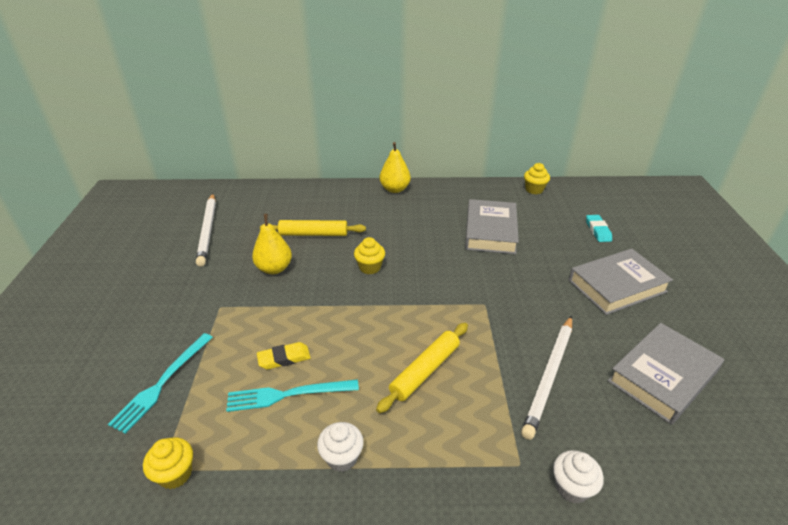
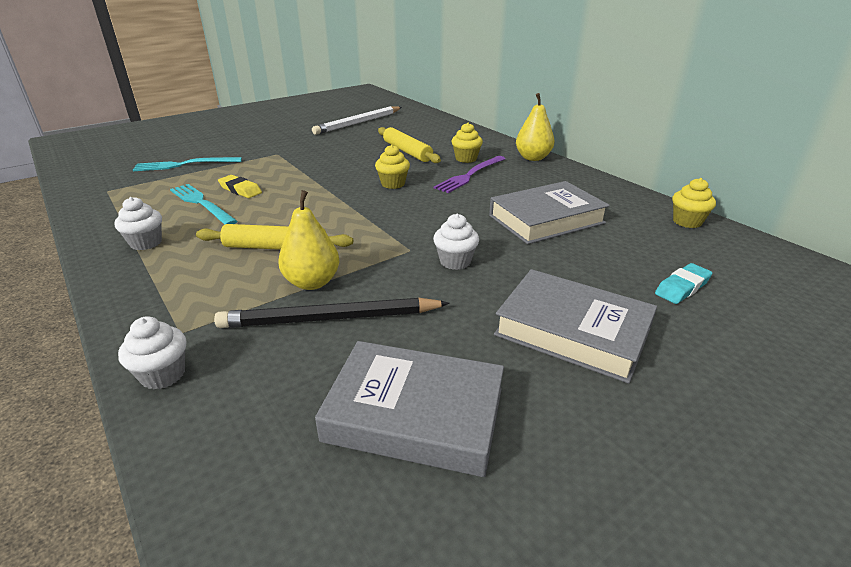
camera: 55 degrees right, 5 degrees down
yellow cupcake [143,437,193,489] -> yellow cupcake moved to [451,123,483,163]
yellow pear [252,214,292,274] -> yellow pear moved to [278,190,340,290]
white pencil [521,316,572,440] -> black pencil [214,298,450,328]
none -> purple fork [433,156,506,193]
none -> white cupcake [433,214,479,270]

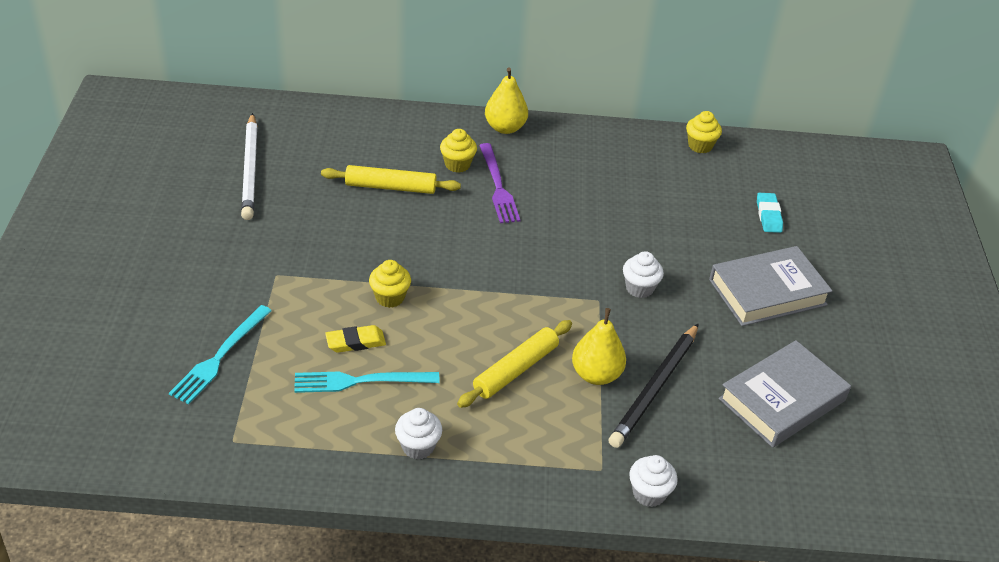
camera: 55 degrees left, 10 degrees up
yellow cupcake [375,144,410,189] -> yellow cupcake moved to [369,260,411,308]
grey book [489,181,610,244] -> none

